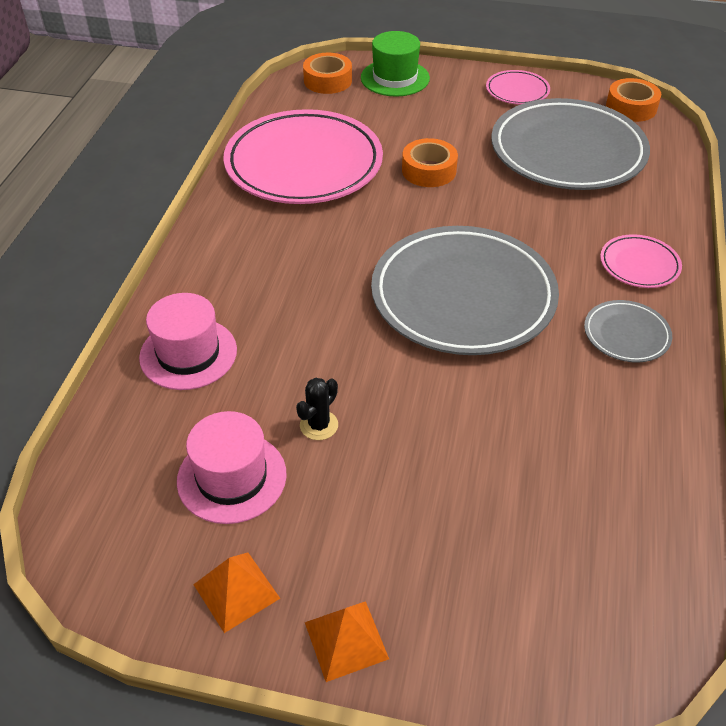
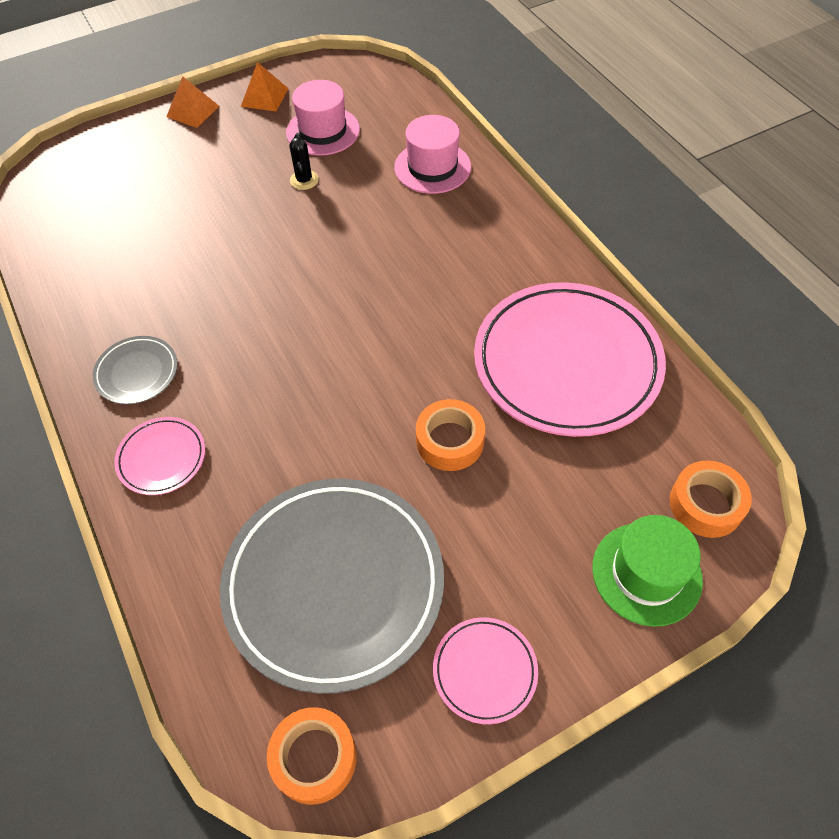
camera: 140 degrees right, 10 degrees up
grey plate [371,226,559,355] -> none

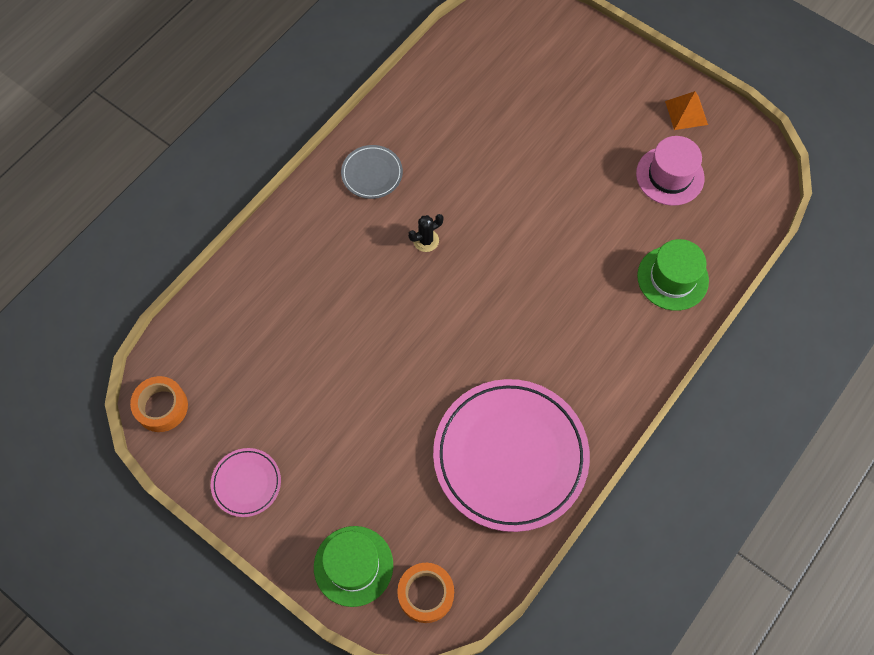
camera: 65 degrees right, 10 degrees up
pink plate [114,417,205,495] -> none
orange pyramid [166,76,219,128] -> none
grey plate [220,478,444,694] -> none
black cactus [289,133,319,190] -> black cactus moved to [408,214,443,252]
pink hat [394,115,471,194] -> green hat [637,239,709,311]
orange tape [416,399,485,471] -> none

